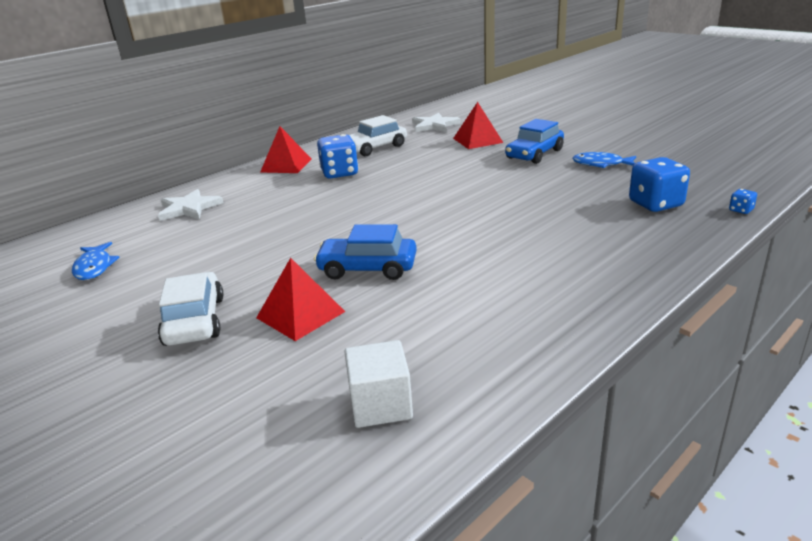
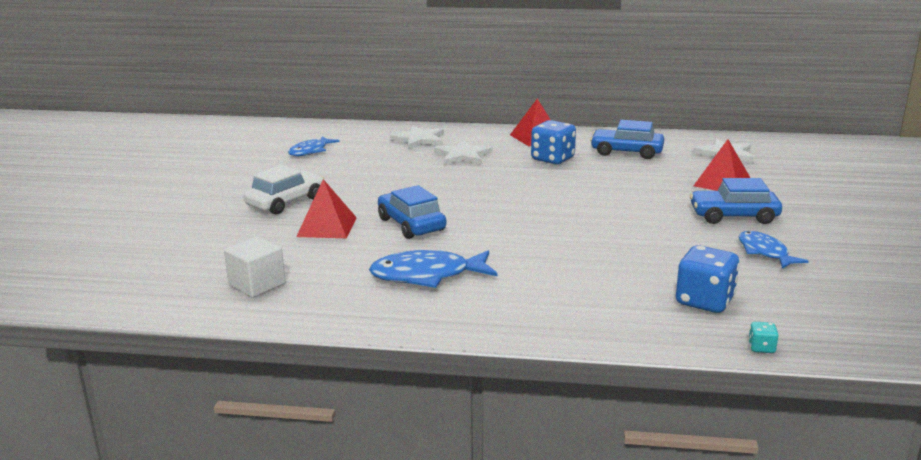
camera: 50 degrees right, 5 degrees down
white car [349,115,407,156] -> blue car [590,120,664,159]
blue dice [729,189,757,214] -> turquoise dice [748,322,779,353]
none -> blue fish [369,250,497,288]
none -> white star [434,140,493,165]

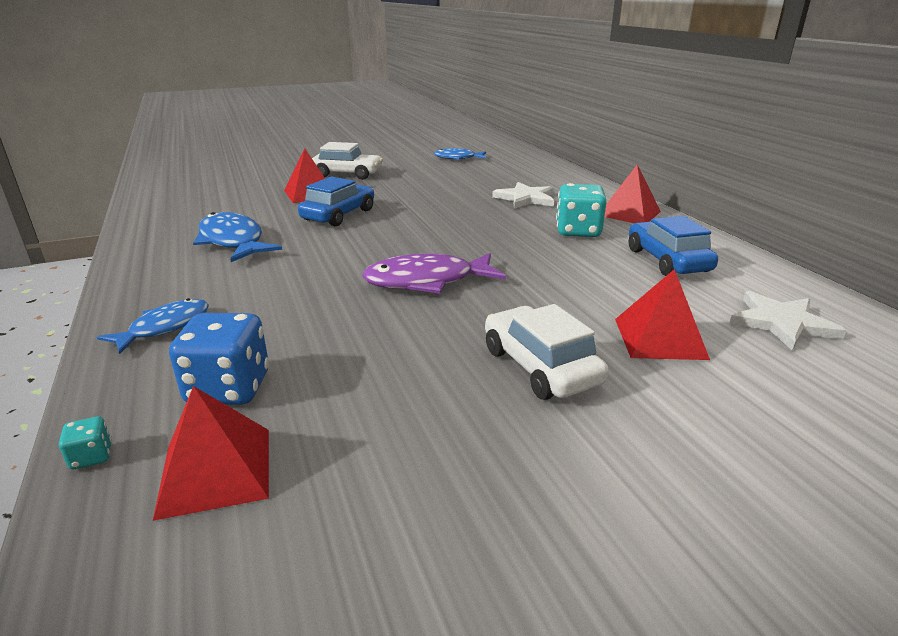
camera: 60 degrees right, 5 degrees up
white cube [224,236,286,298] -> none
white star [390,125,444,150] -> none
blue dice [531,120,576,164] -> turquoise dice [556,183,607,237]
blue car [690,178,782,224] -> white car [485,304,608,400]
blue fish [738,231,809,269] -> blue fish moved to [97,298,209,354]
none -> red pyramid [153,386,269,521]
none -> purple fish [362,253,506,294]

